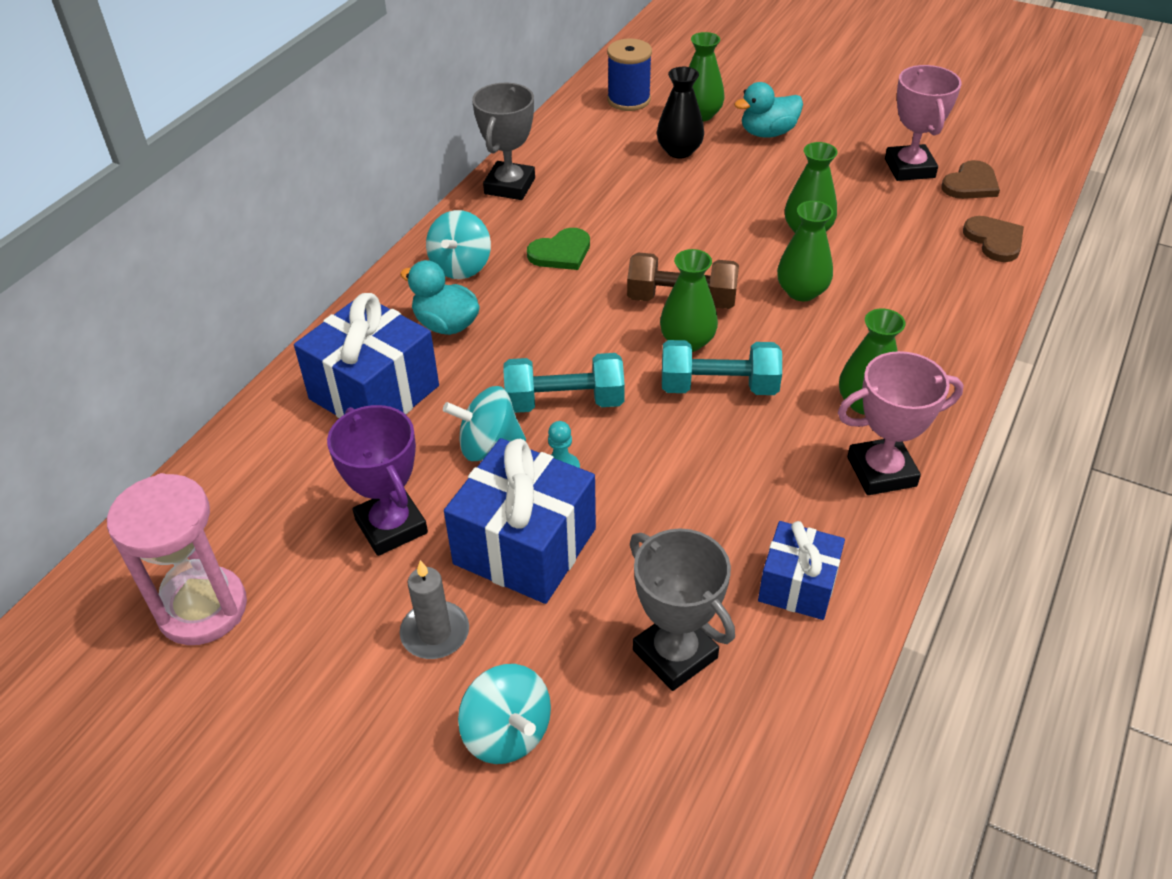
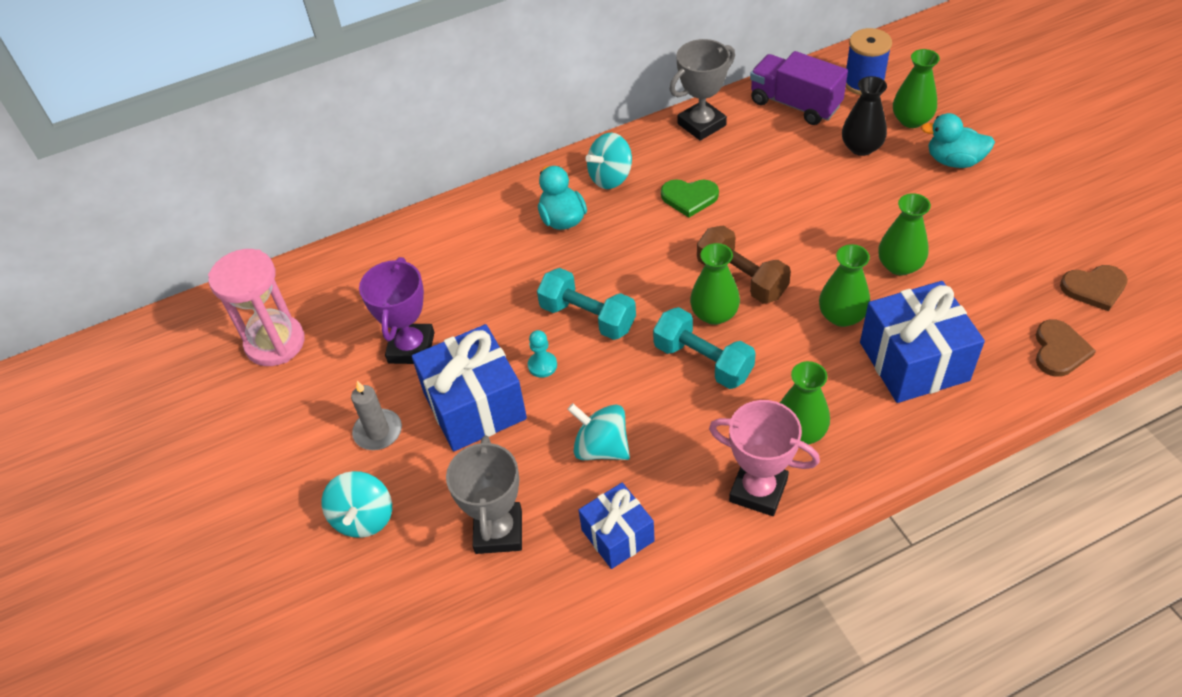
camera: 40 degrees right, 5 degrees up
blue gift [294,293,439,418] -> blue gift moved to [860,281,985,403]
turquoise spinning top [443,386,526,461] -> turquoise spinning top moved to [567,403,630,460]
pink trophy [885,65,961,181] -> none
none -> purple truck [750,51,848,125]

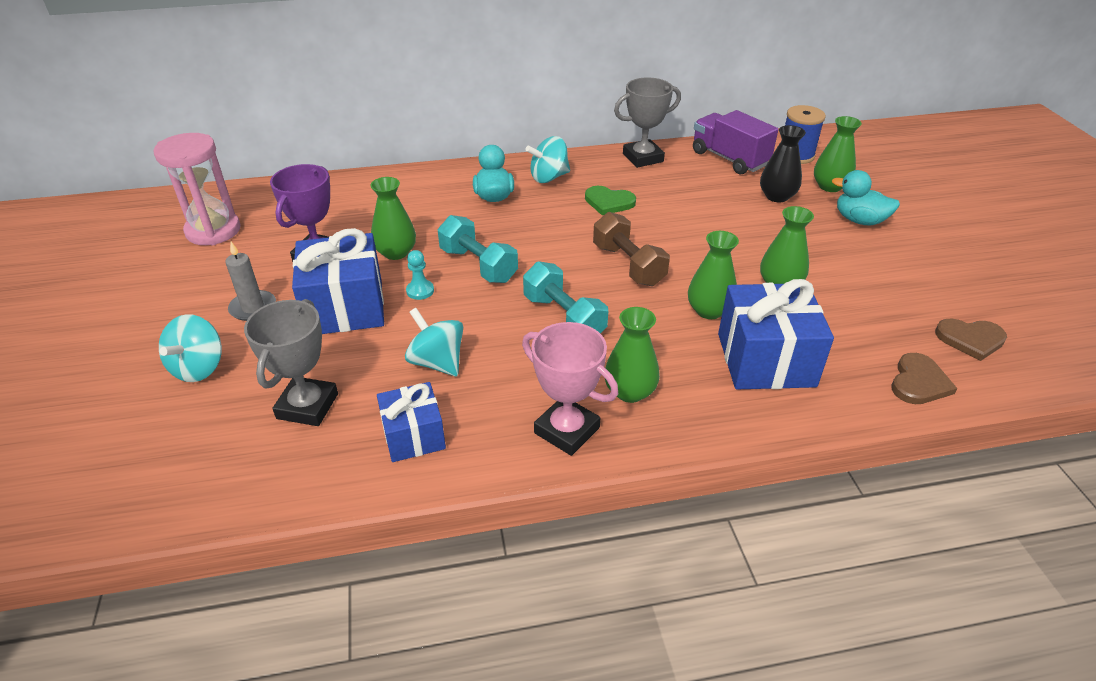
camera: 10 degrees right, 10 degrees down
green vase [690,243,740,325] -> green vase moved to [370,177,416,260]

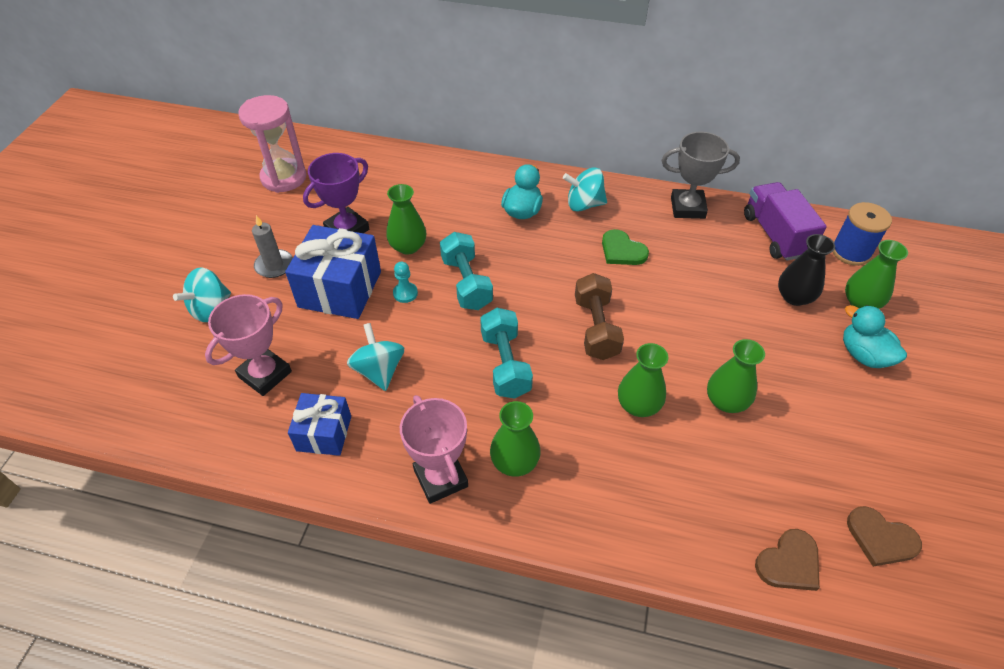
camera: 25 degrees right, 10 degrees up
grey trophy [244,299,338,426] -> pink trophy [205,294,292,396]
blue gift [718,279,834,389] -> none

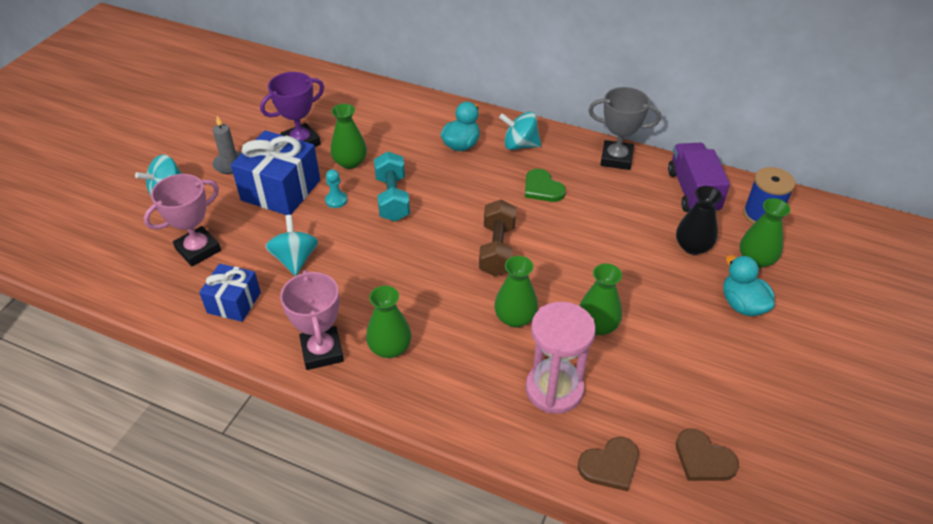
camera: 10 degrees right, 5 degrees down
pink hourglass [238,95,307,193] -> pink hourglass moved to [526,302,596,414]
turquoise dumbbell [480,308,533,399] -> none

